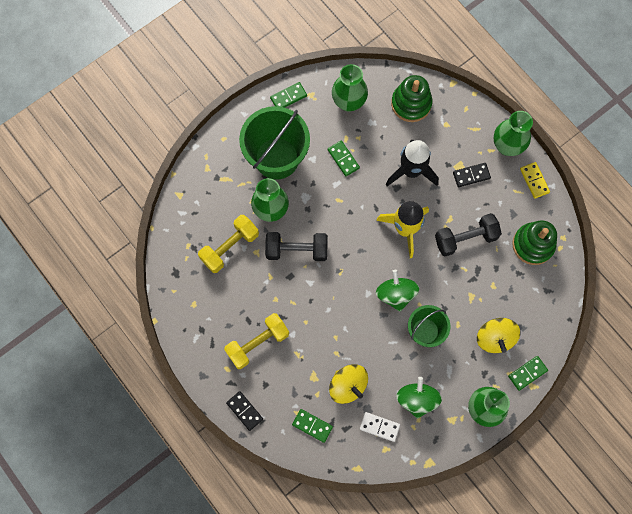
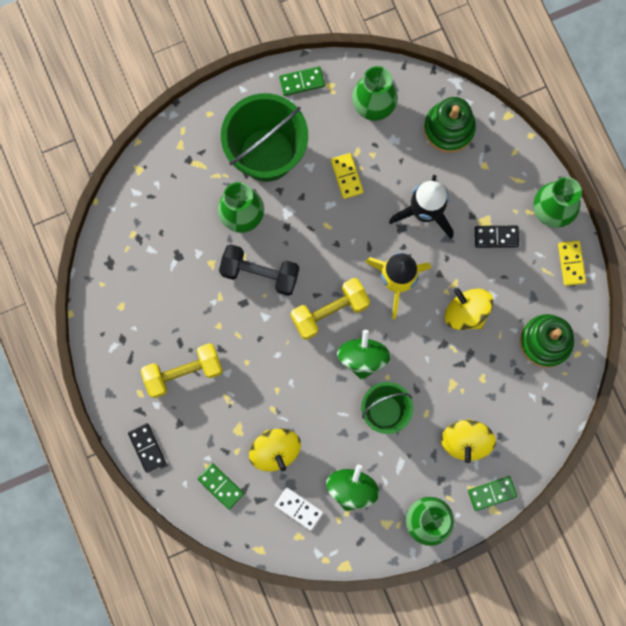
camera: 15 degrees right, 5 degrees up
yellow dumbbell [198,215,259,273] -> yellow dumbbell moved to [290,278,370,340]
green domino [328,141,360,176] -> yellow domino [331,153,364,199]
black dumbbell [435,213,502,256] -> yellow spinning top [445,288,493,330]

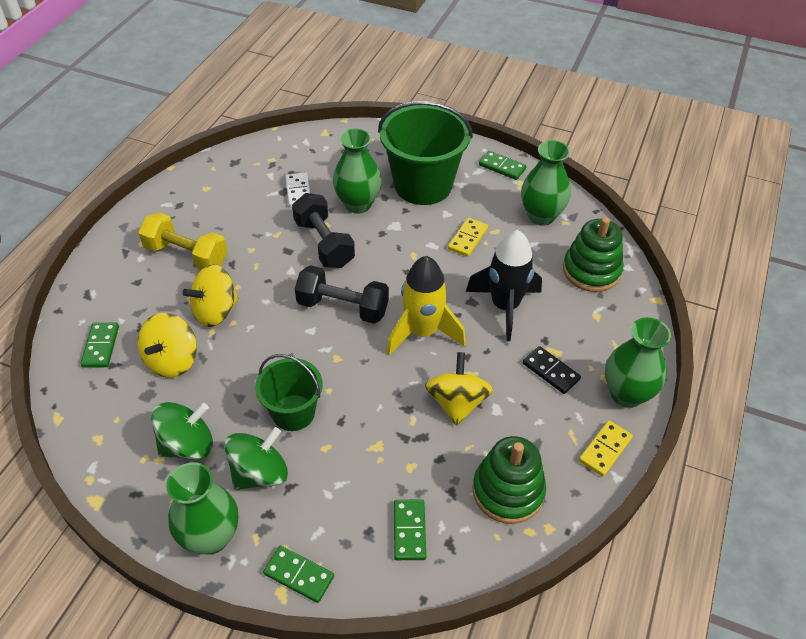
camera: 45 degrees right, 30 degrees down
black domino [128,423,166,473] -> none
white domino [275,487,323,531] -> white domino moved to [285,173,310,207]
yellow dumbbell [290,278,370,340] -> black dumbbell [295,265,389,324]
green spinning top [337,330,391,380] -> green spinning top moved to [224,427,288,490]
yellow spinning top [441,419,496,463] -> yellow spinning top moved to [182,265,239,327]
none -> green domino [394,499,426,560]

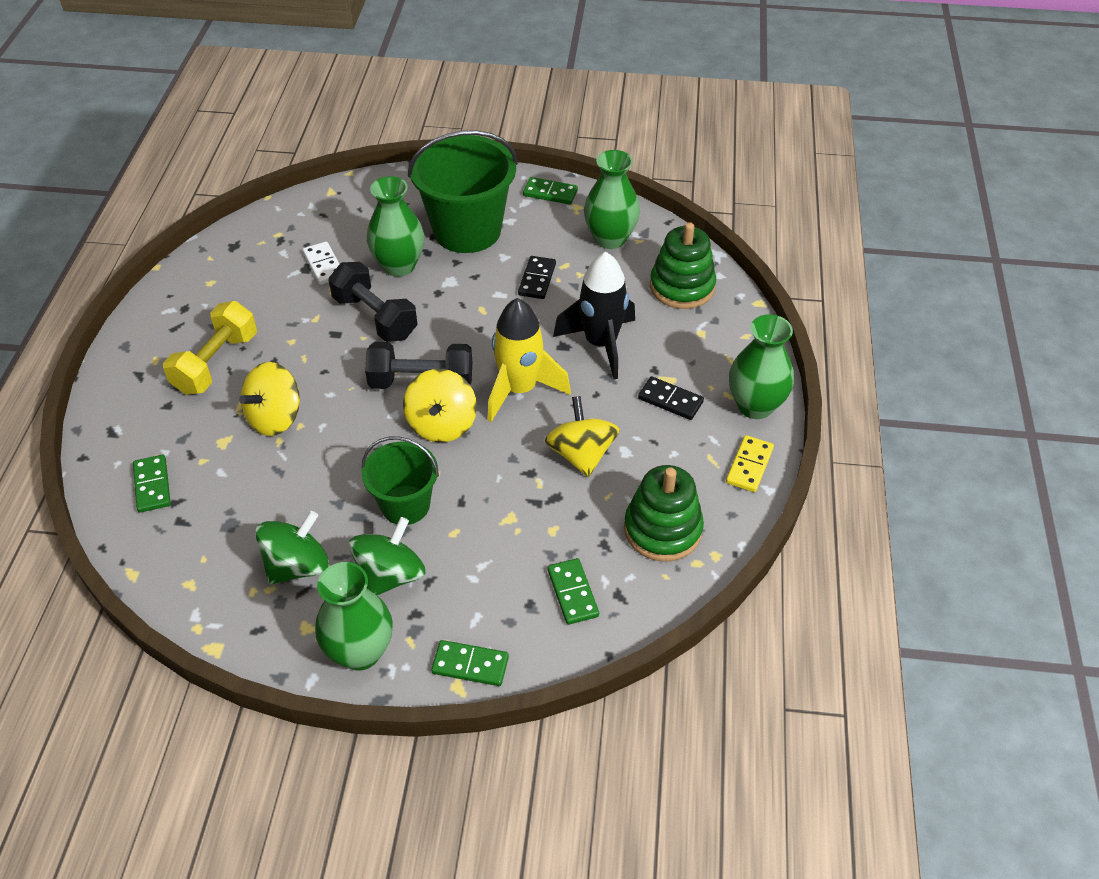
camera: 15 degrees left, 0 degrees up
yellow dumbbell [138,213,228,270] -> yellow dumbbell turned 75 degrees counterclockwise [163,301,257,395]
yellow spinning top [138,313,197,378] -> yellow spinning top moved to [403,369,477,442]
yellow domino [448,218,488,257] -> black domino [518,256,556,299]

